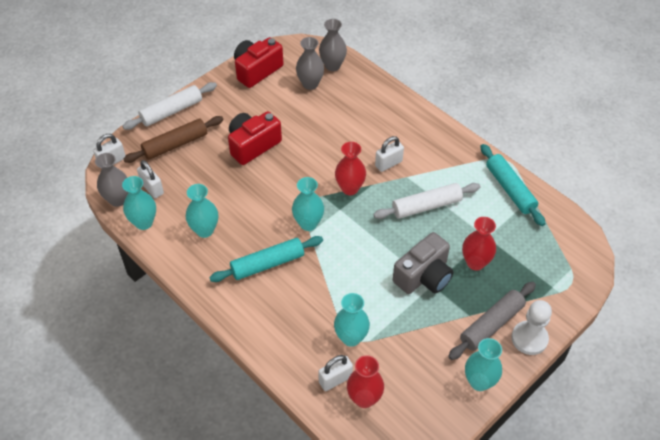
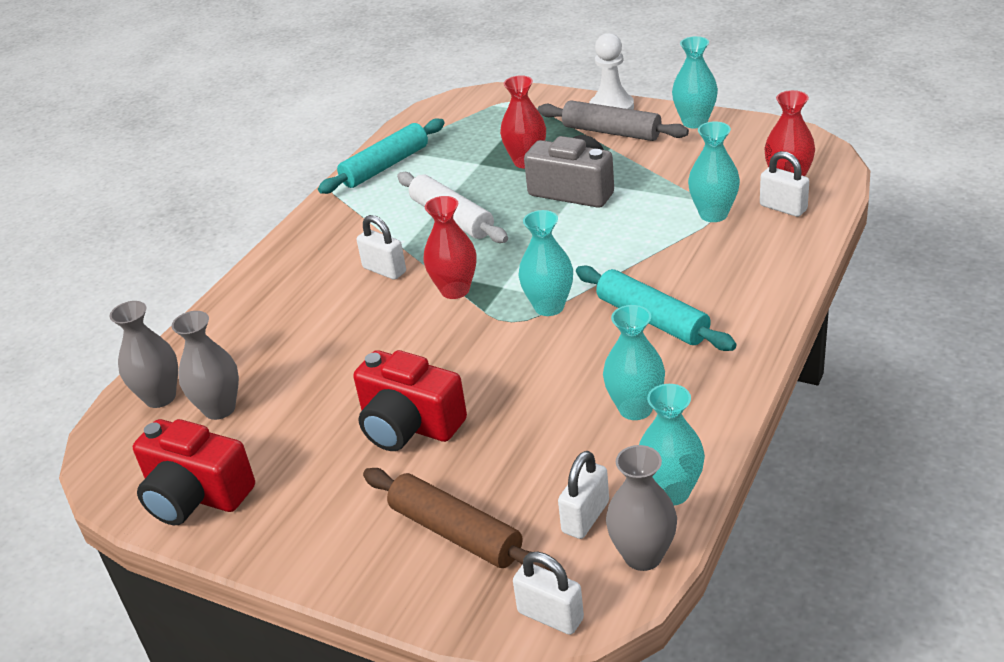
camera: 105 degrees left, 15 degrees down
white rolling pin [122,82,217,130] -> none

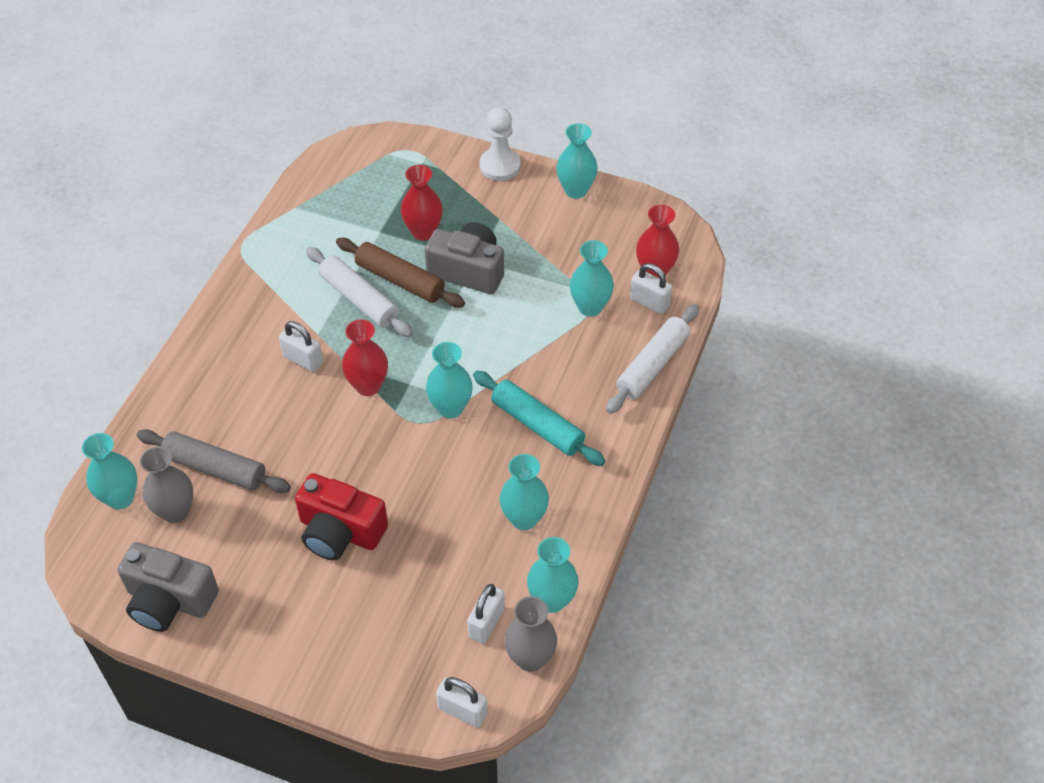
camera: 10 degrees left, 15 degrees up
grey vase [110,301,178,408] -> turquoise vase [82,433,137,510]
red camera [133,419,255,525] -> grey camera [117,542,219,632]
turquoise rolling pin [318,118,445,194] -> none
brown rolling pin [363,468,553,572] -> brown rolling pin moved to [336,238,465,308]
grey rolling pin [538,100,689,141] -> grey rolling pin moved to [137,429,291,493]
none -> white rolling pin [606,304,699,414]

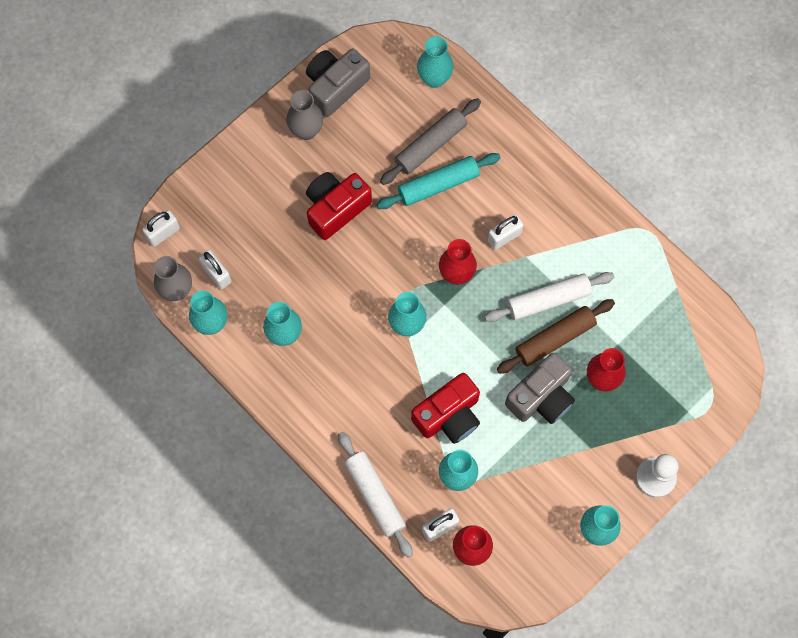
camera: 115 degrees right, 20 degrees up
grey vase [140,447,193,523] -> grey vase moved to [286,90,323,140]
turquoise rolling pin [473,371,606,466] -> turquoise rolling pin moved to [377,153,501,209]
none -> red camera [411,373,480,444]

